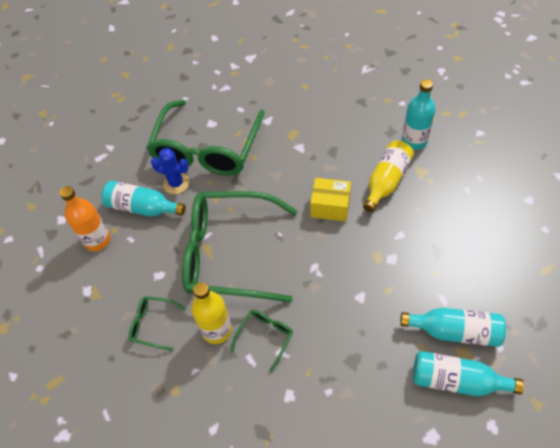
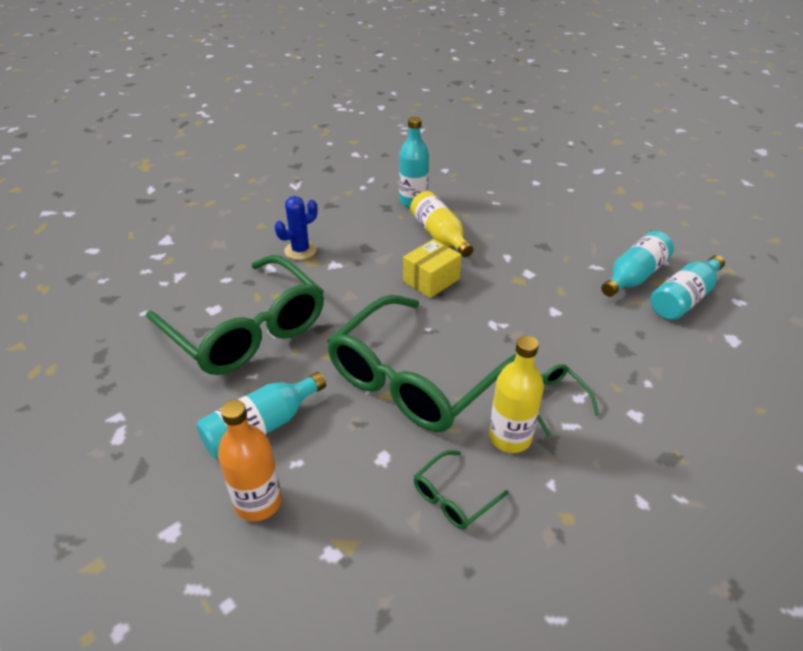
camera: 60 degrees left, 15 degrees down
blue cactus [151,148,190,194] -> blue cactus moved to [275,196,318,260]

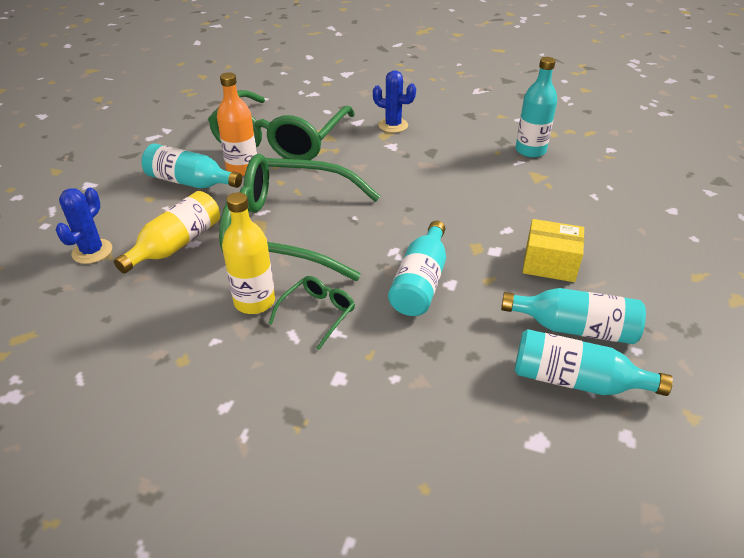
camera: 60 degrees right, 0 degrees up
orange bottle [218,400,282,521] -> orange bottle moved to [217,72,257,176]
yellow box [403,239,461,298] -> yellow box moved to [523,219,584,282]
yellow bottle [410,191,473,257] -> yellow bottle moved to [114,191,220,274]
green glasses [414,450,509,529] -> none
none -> blue cactus [56,187,112,264]
none -> turquoise bottle [388,221,446,316]

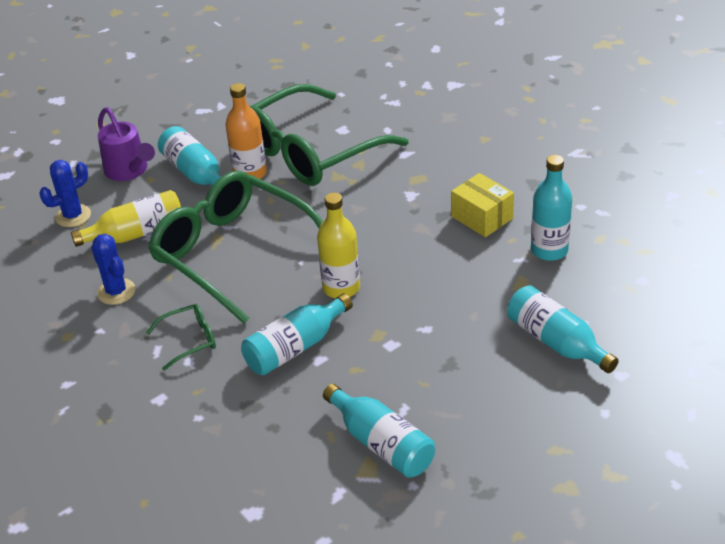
camera: 35 degrees right, 0 degrees up
yellow bottle [222,192,275,314] -> yellow bottle moved to [317,192,360,298]
blue cactus [373,71,416,133] -> blue cactus moved to [91,234,136,305]
turquoise bottle [515,329,673,396] -> turquoise bottle moved to [507,285,619,373]
yellow box [523,219,584,282] -> yellow box moved to [451,173,514,237]
none -> purple watering can [98,107,155,181]

